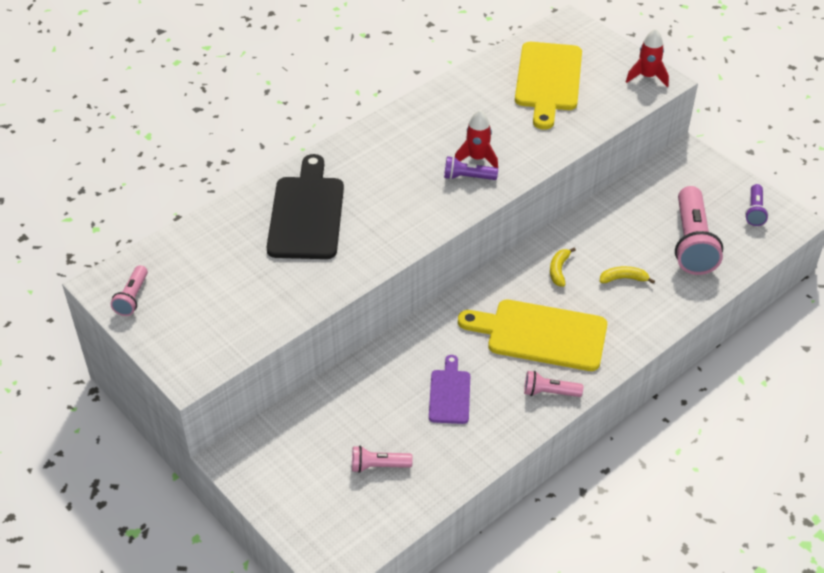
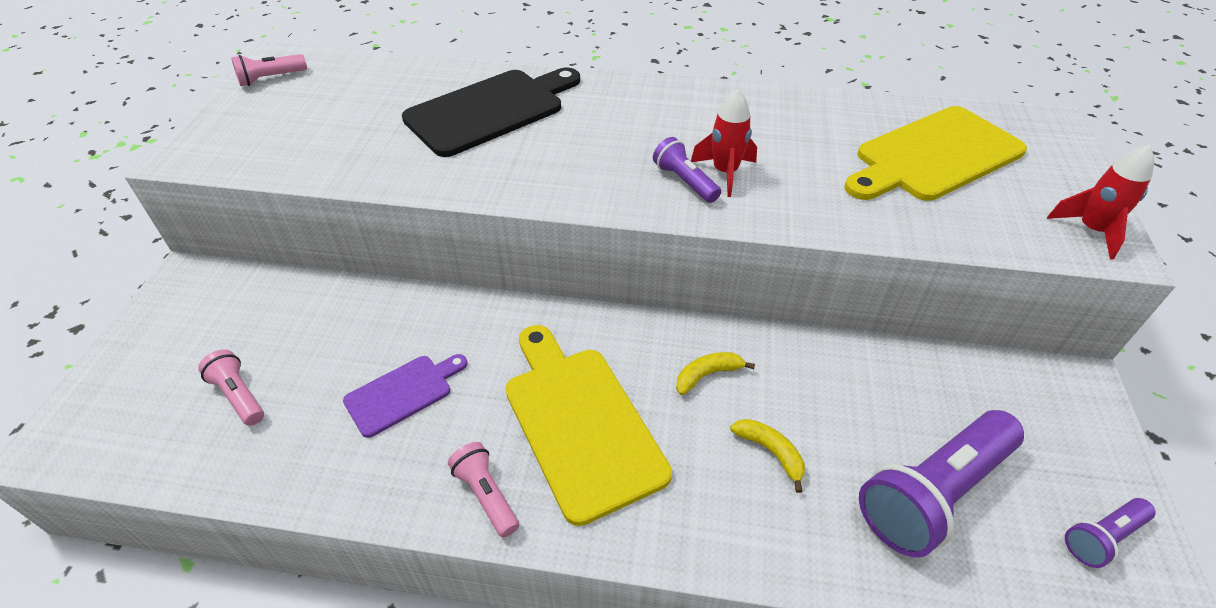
camera: 50 degrees right, 0 degrees up
pink flashlight [675,186,723,275] -> purple flashlight [859,410,1024,558]

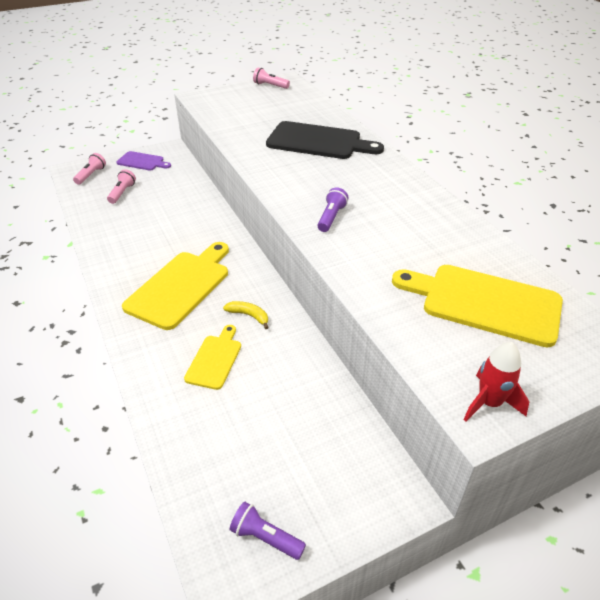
camera: 55 degrees right, 5 degrees down
purple cutting board [343,354,468,438] -> purple cutting board moved to [117,151,171,171]
pink flashlight [448,442,519,537] -> pink flashlight moved to [73,153,106,185]
red rocket [691,89,757,197] -> none
yellow banana [730,419,805,493] -> yellow cutting board [184,325,241,390]
purple flashlight [859,410,1024,558] -> none

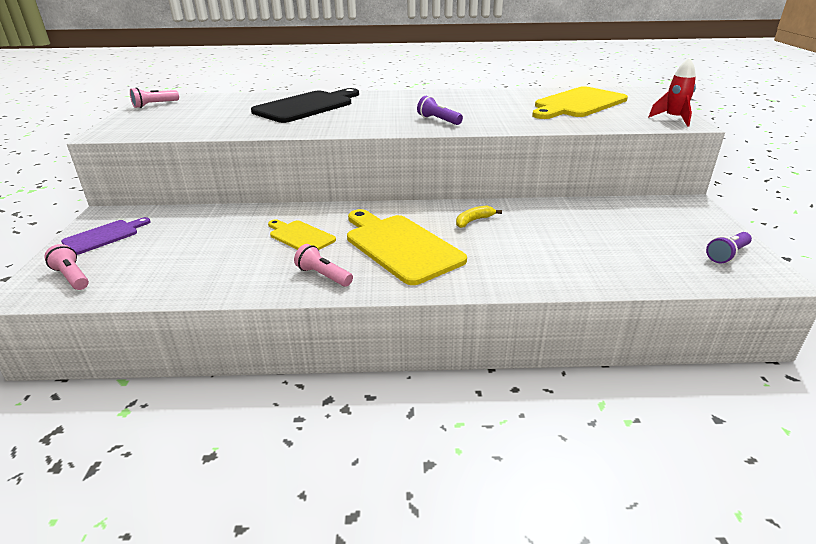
camera: 65 degrees left, 10 degrees down
pink flashlight [107,169,136,204] -> pink flashlight moved to [294,244,353,287]
yellow cutting board [184,325,241,390] -> yellow cutting board moved to [268,219,336,250]

